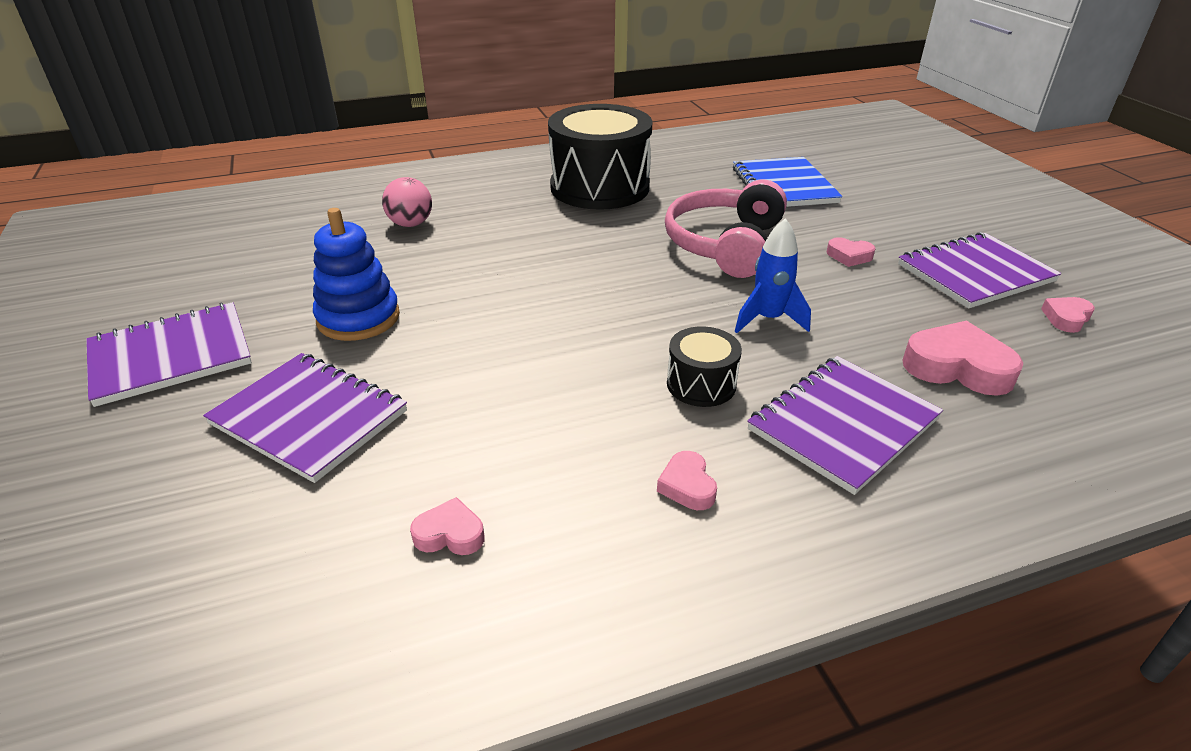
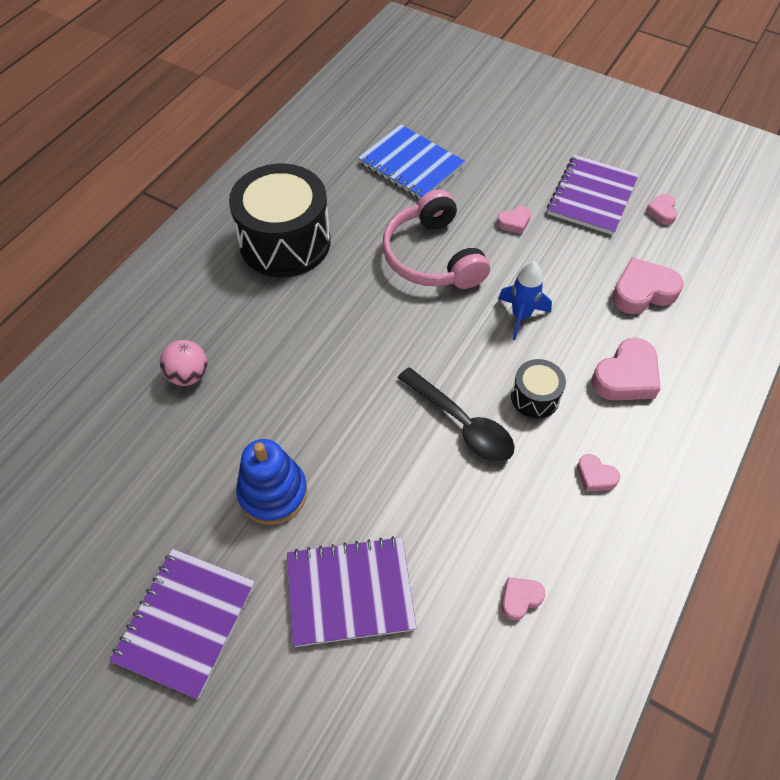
camera: 40 degrees left, 20 degrees up
purple notebook [747,356,943,495] -> pink heart [591,338,661,400]
none -> black spoon [398,367,515,462]

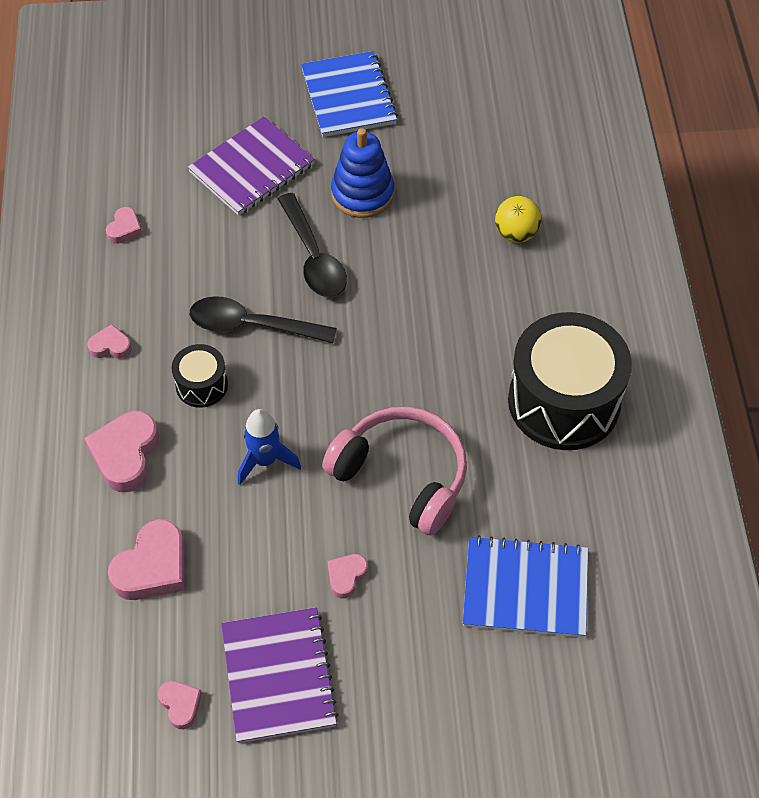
camera: 145 degrees right, 0 degrees up
purple notebook [110,549,255,699] -> blue notebook [301,51,398,137]
pink ball [160,340,207,386] -> yellow ball [495,196,542,243]
none -> black spoon [277,193,347,297]

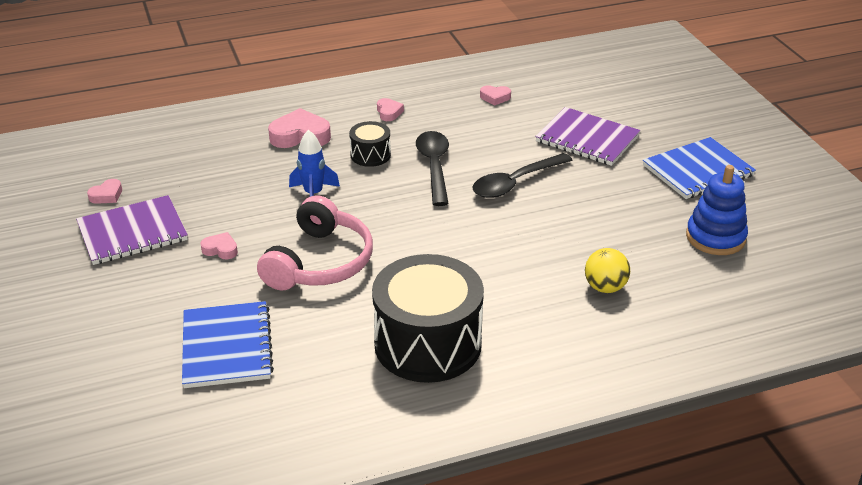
camera: 75 degrees right, 20 degrees down
pink heart [108,519,185,600] -> none
blue stacking toy [331,128,394,218] -> blue stacking toy moved to [686,165,748,255]

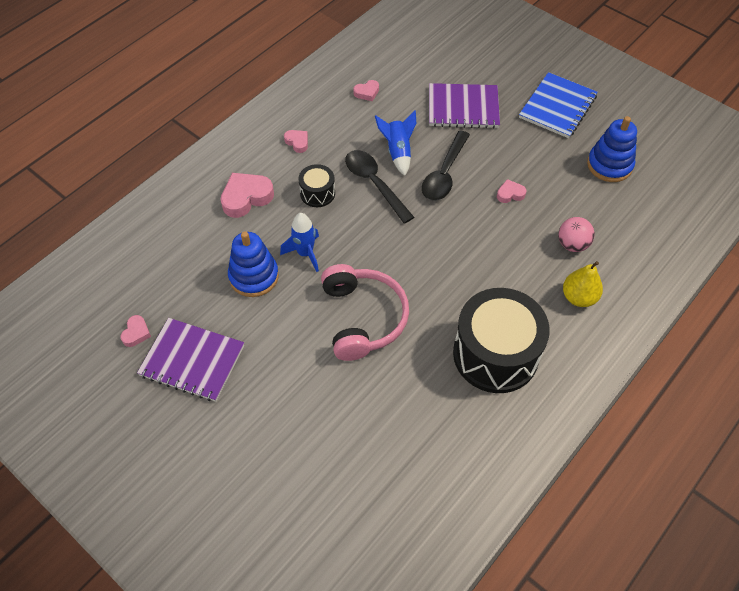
camera: 30 degrees left, 20 degrees up
purple notebook [76,195,188,265] -> purple notebook turned 75 degrees clockwise [137,318,244,402]
blue notebook [182,301,274,388] -> none
pink heart [200,232,238,259] -> pink heart moved to [497,179,527,203]
yellow ball [585,248,630,293] -> pink ball [558,217,595,252]
none -> blue stacking toy [228,231,279,297]
none -> blue rocket [375,110,416,176]
none -> yellow pear [563,261,603,307]

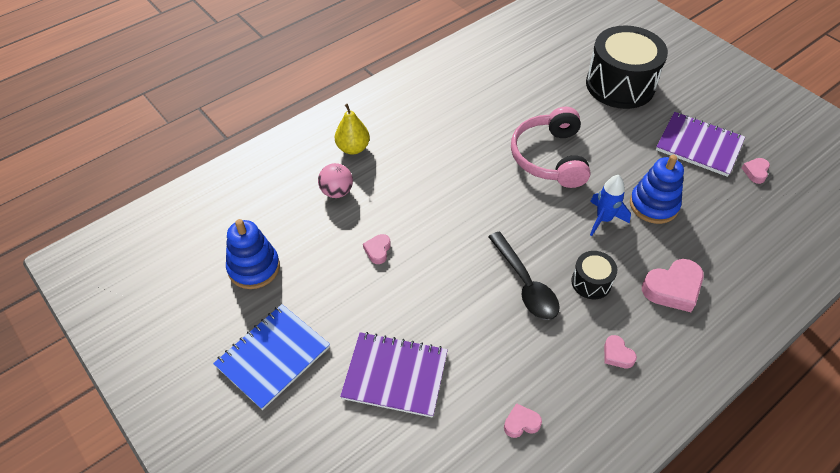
camera: 170 degrees left, 5 degrees down
blue rocket [375,110,416,176] -> none
black spoon [422,130,470,201] -> none
black drum [453,288,550,393] -> black drum moved to [586,25,668,109]
pink heart [497,179,527,203] -> pink heart turned 105 degrees clockwise [363,234,391,264]

